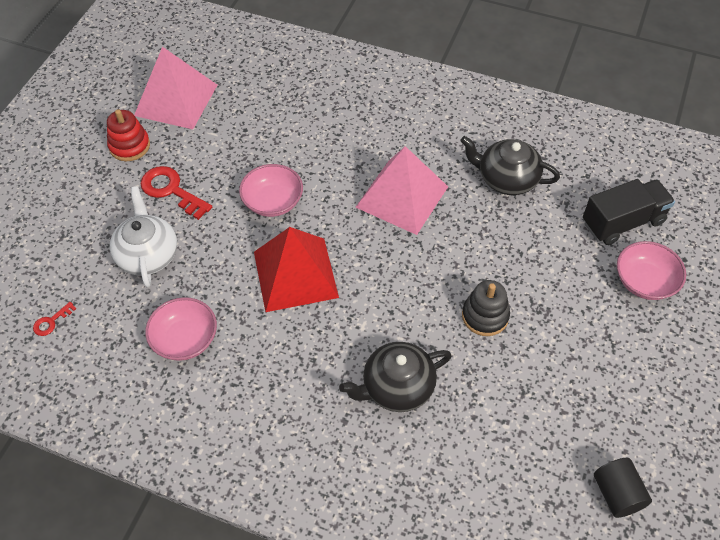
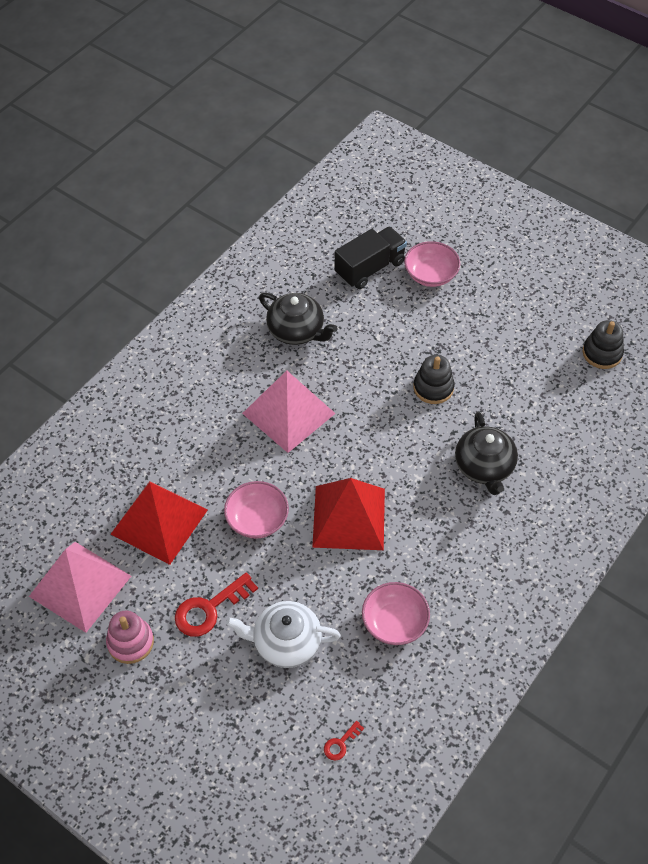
camera: 75 degrees left, 0 degrees up
red key [33,302,76,336] -> red key turned 75 degrees clockwise [324,721,364,761]
red stacking toy [107,109,150,161] -> pink stacking toy [106,610,154,664]
black teapot [460,136,560,195] -> black teapot turned 90 degrees counterclockwise [259,293,338,345]
black truck [583,179,675,245] -> black truck turned 60 degrees clockwise [335,226,407,289]
black cylinder [594,458,652,518] -> black stacking toy [583,320,624,369]
none -> red pyramid [111,481,208,565]

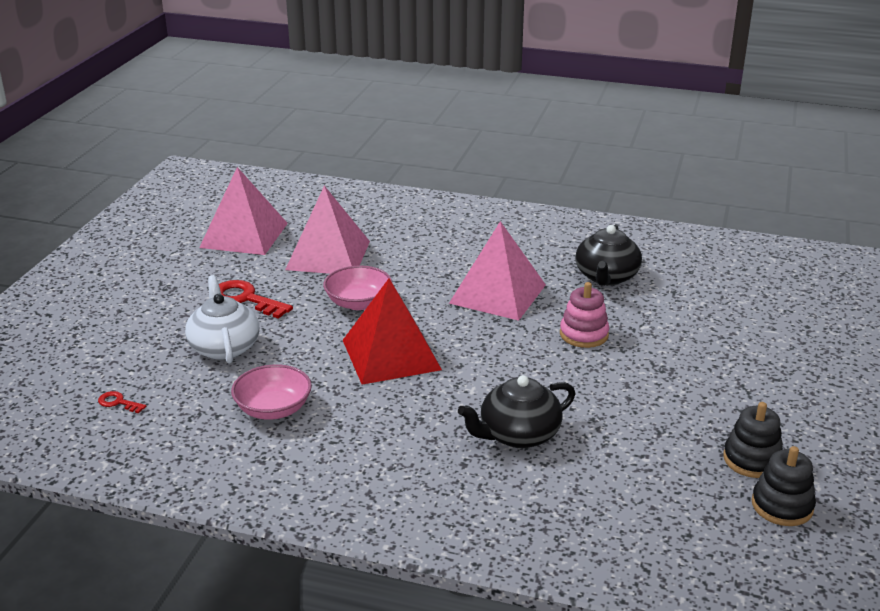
camera: 70 degrees right, 25 degrees down
pink stacking toy [106,610,154,664] -> pink stacking toy moved to [560,282,609,348]
red pyramid [111,481,208,565] -> pink pyramid [285,186,370,274]
black truck [335,226,407,289] -> none
pink bowl [404,241,460,287] -> none
black stacking toy [413,355,455,404] -> black stacking toy moved to [723,402,783,478]

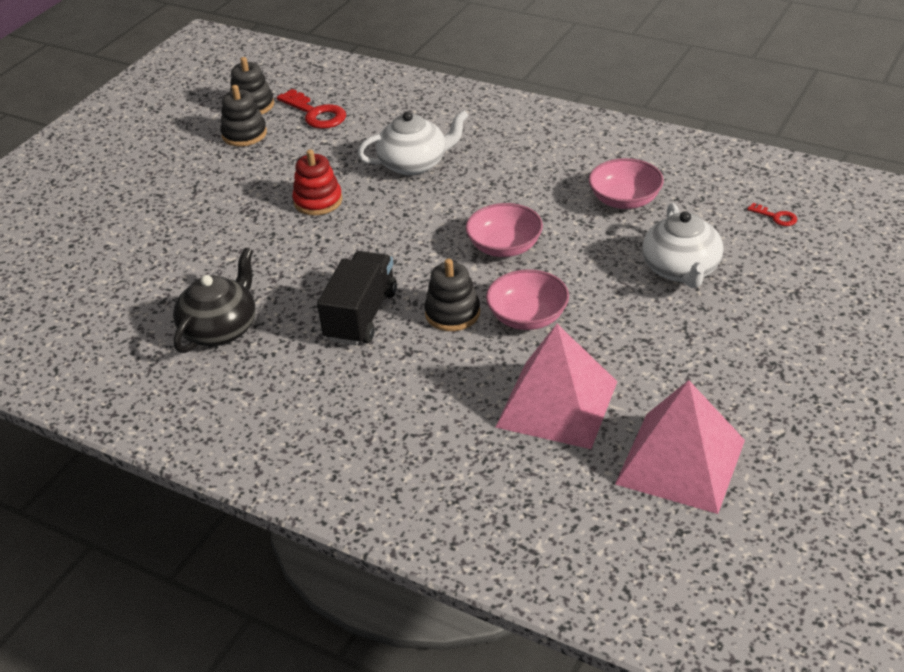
camera: 165 degrees left, 10 degrees up
red key [219,280,293,319] -> red key moved to [277,89,346,129]
red pyramid [343,278,442,385] -> pink bowl [466,203,543,257]
pink pyramid [449,221,546,321] -> black truck [317,251,397,346]
black teapot [458,375,575,448] -> white teapot [357,110,469,175]
pink stacking toy [560,282,609,348] -> none
none -> red stacking toy [292,149,342,215]
none -> black stacking toy [424,259,480,331]

